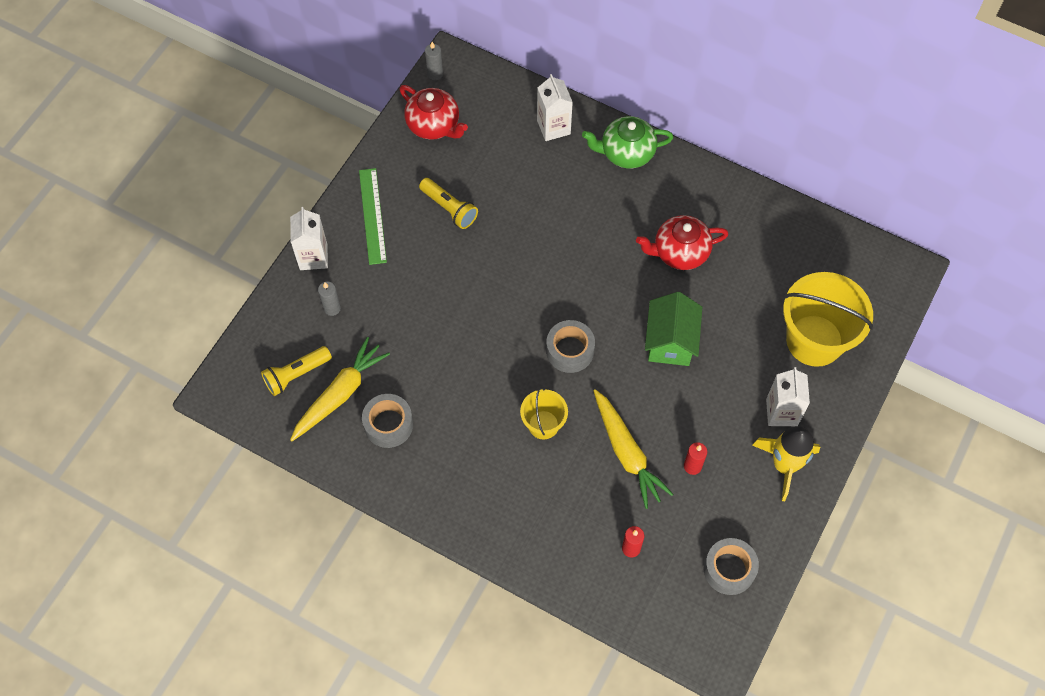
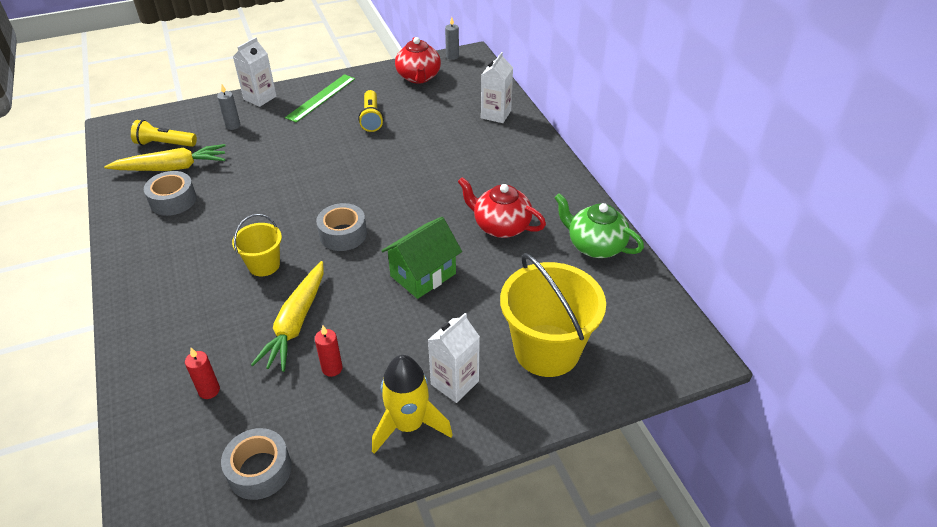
camera: 40 degrees right, 20 degrees down
green teapot [582,116,674,168] -> green teapot moved to [555,193,644,258]

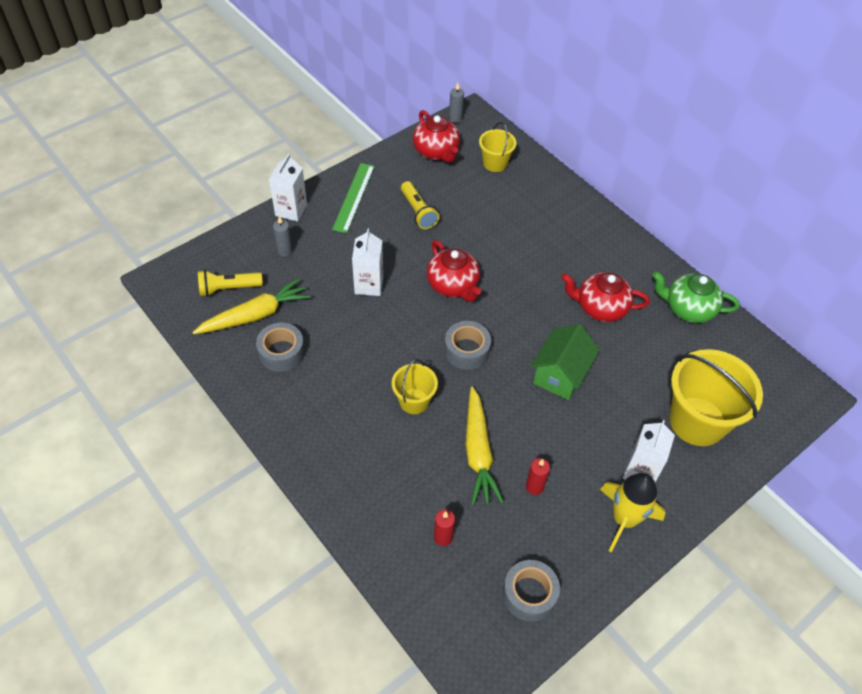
camera: 20 degrees left, 10 degrees up
white carton [481,52,513,123] -> white carton moved to [352,229,383,296]
none -> red teapot [427,240,481,302]
none -> yellow bucket [479,122,516,172]

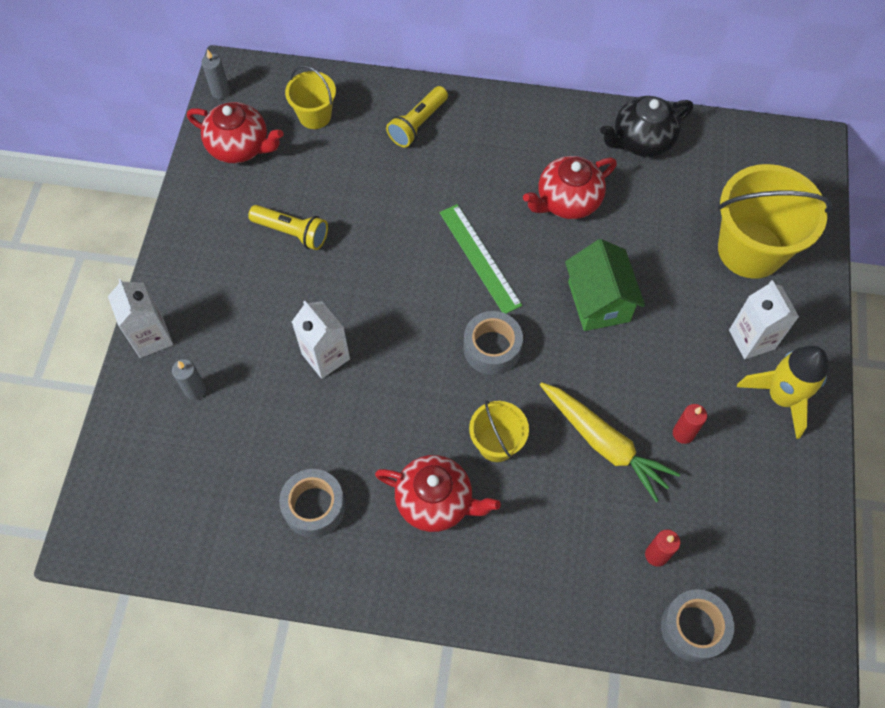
camera: 40 degrees left, 10 degrees up
yellow carrot [192,278,311,334] -> none
yellow flashlight [198,270,263,297] -> yellow flashlight moved to [386,86,448,147]
green ruler [332,163,375,233] -> green ruler moved to [439,204,522,314]
red teapot [427,240,481,302] -> red teapot moved to [375,455,501,532]
grey tape [503,560,560,622] -> grey tape moved to [661,589,734,662]
green teapot [652,271,740,323] -> black teapot [600,96,693,157]

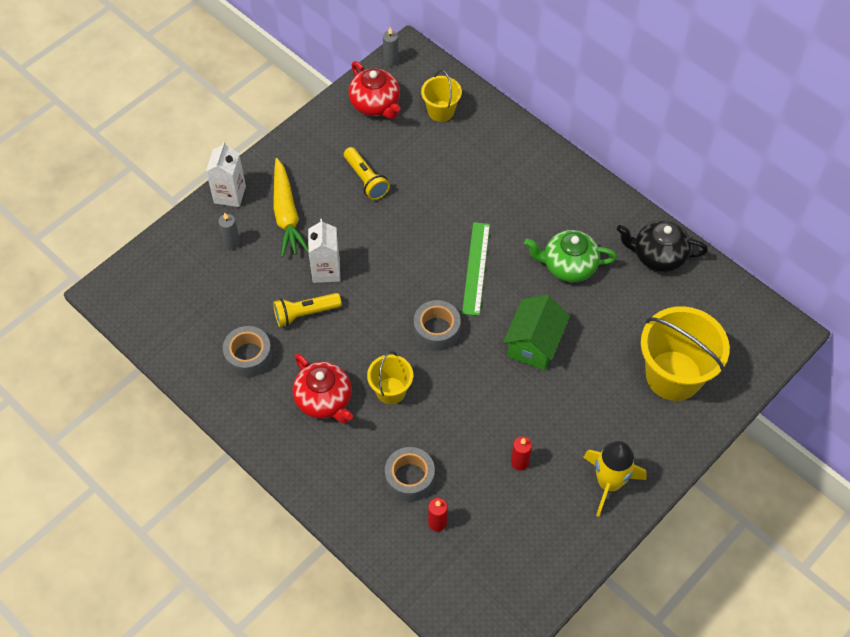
camera: 35 degrees right, 5 degrees down
yellow flashlight [386,86,448,147] -> yellow flashlight moved to [273,293,342,327]
red teapot [523,156,617,219] -> green teapot [524,230,617,282]
yellow carrot [540,382,680,502] -> yellow carrot moved to [273,158,308,257]
grey tape [661,589,734,662] -> grey tape moved to [385,447,435,502]
white carton [729,280,799,359] -> none

